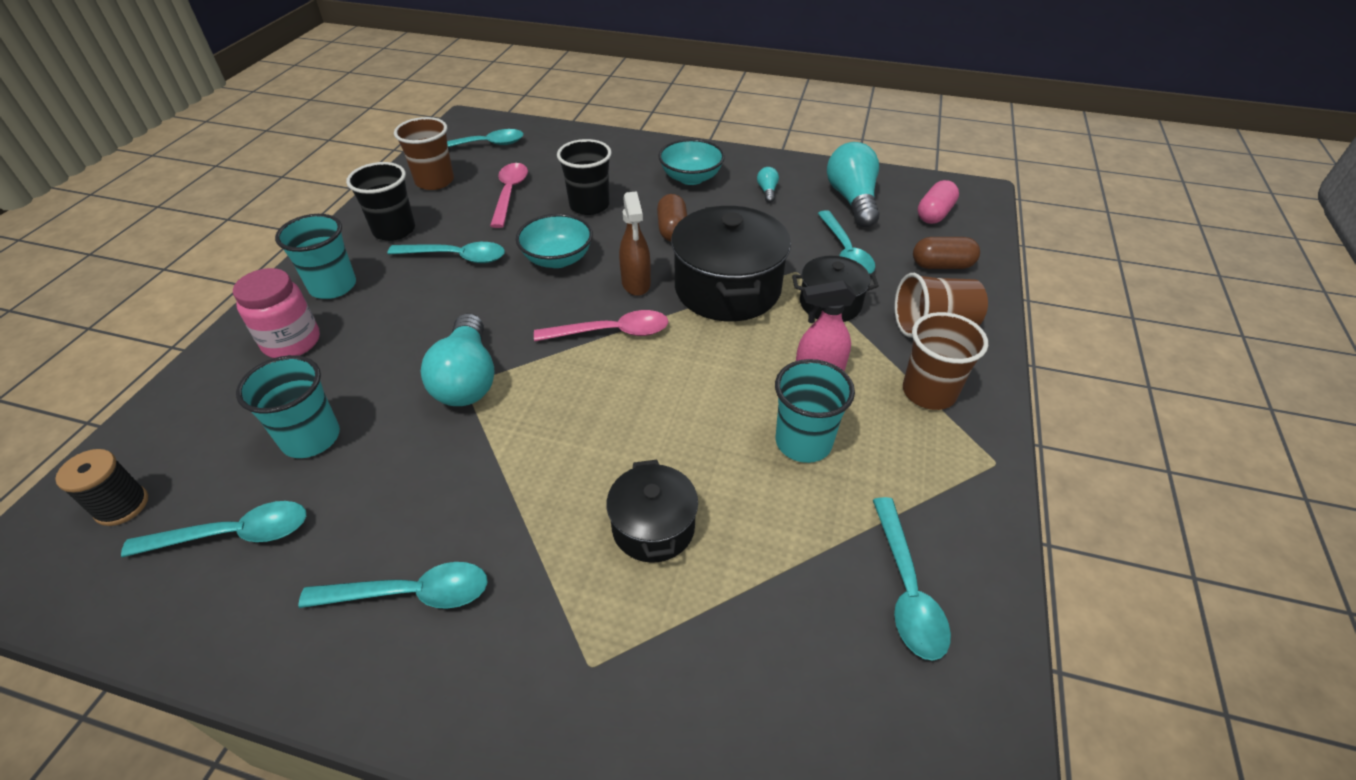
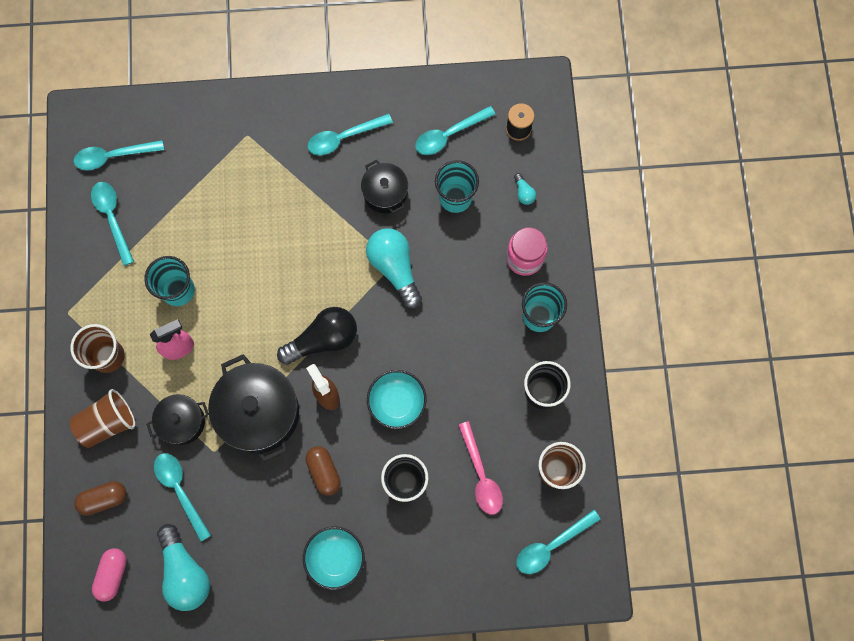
camera: 160 degrees right, 30 degrees up
turquoise spoon [388,242,505,263] -> turquoise spoon moved to [74,140,164,170]
pink spoon [534,310,669,341] -> black light bulb [277,307,357,365]
black pot [606,460,698,563] -> black pot moved to [361,160,408,214]
turquoise light bulb [757,167,779,203] -> turquoise light bulb moved to [514,173,536,205]

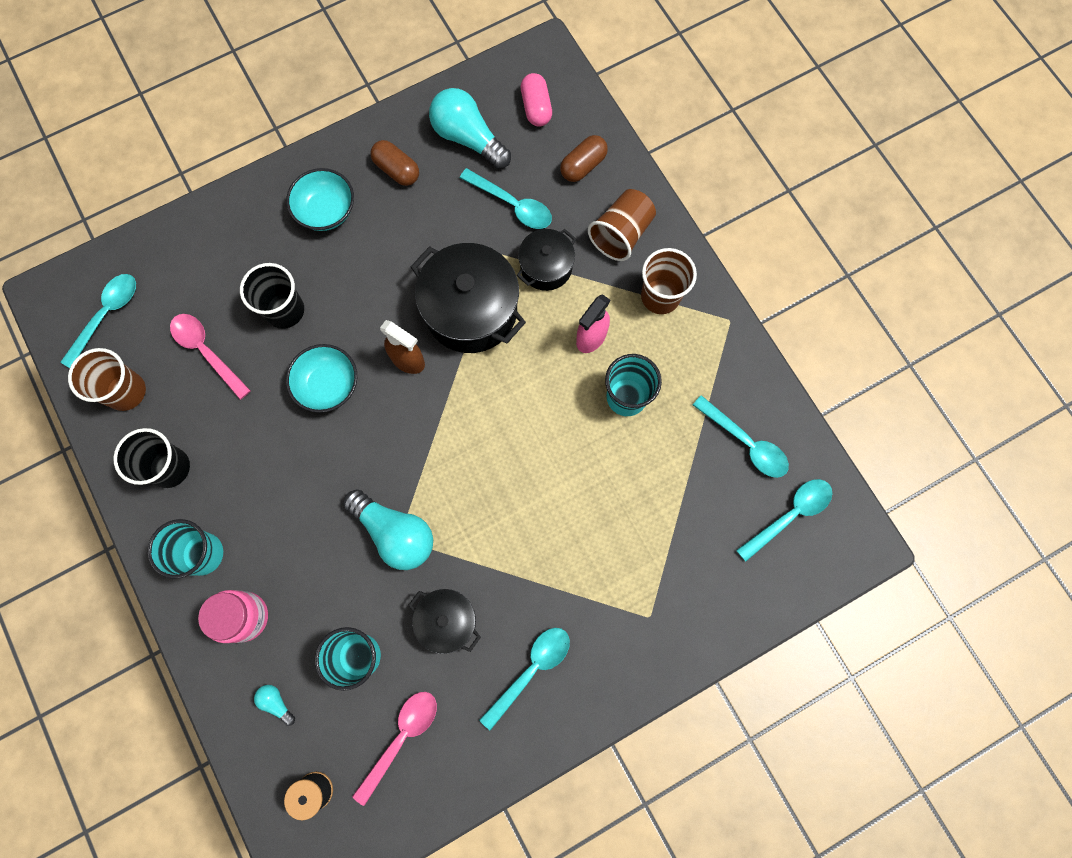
camera: 155 degrees right, 0 degrees up
black light bulb [277,307,357,365] -> none
brown capsule [306,446,341,496] -> brown capsule moved to [371,140,419,186]
turquoise spoon [415,106,496,155] -> pink spoon [352,692,437,806]

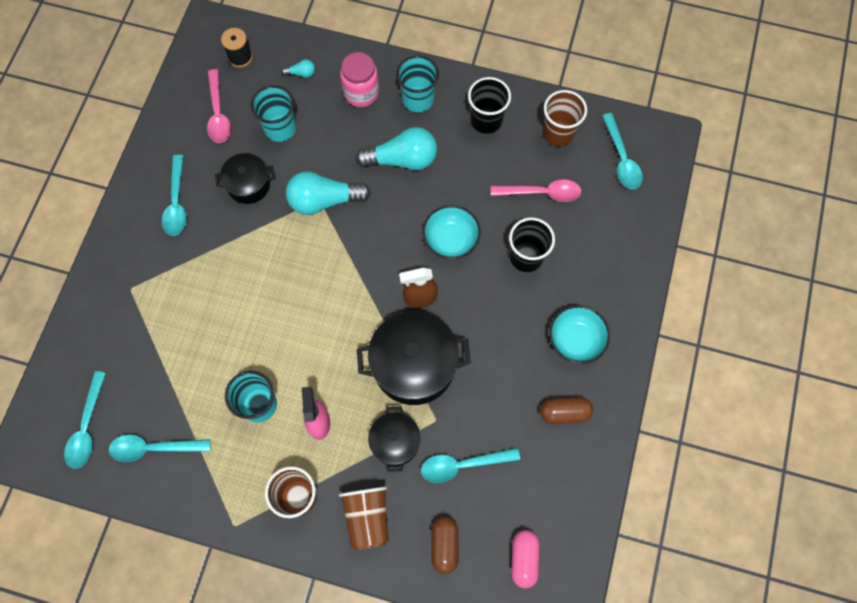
camera: 135 degrees right, 5 degrees down
turquoise light bulb [429,88,511,169] -> turquoise light bulb moved to [355,127,437,170]
pink capsule [521,73,552,127] -> pink capsule turned 60 degrees clockwise [511,530,539,588]

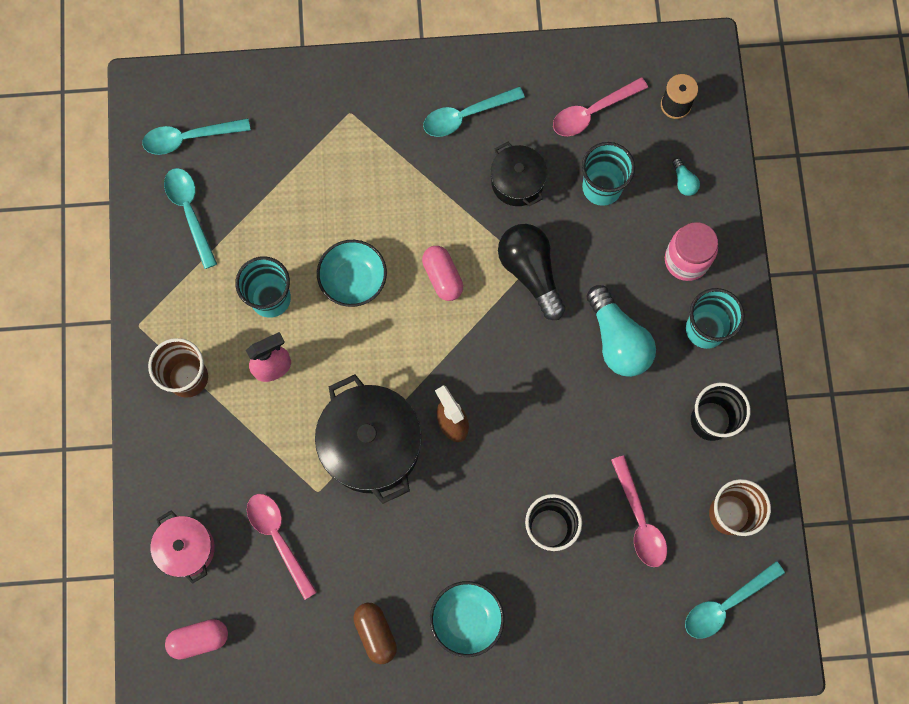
camera: 70 degrees right, 5 degrees up
turquoise light bulb [286,171,371,215] -> black light bulb [498,224,565,320]
brown cup [339,486,389,550] -> none
black pot [368,407,421,472] -> none
turquoise spoon [421,448,520,483] -> pink spoon [247,494,317,600]
turquoise bowl [422,205,481,259] -> turquoise bowl moved to [317,240,387,307]
brown capsule [431,516,459,574] -> pink pot [151,510,215,584]
none -> pink capsule [422,246,463,301]

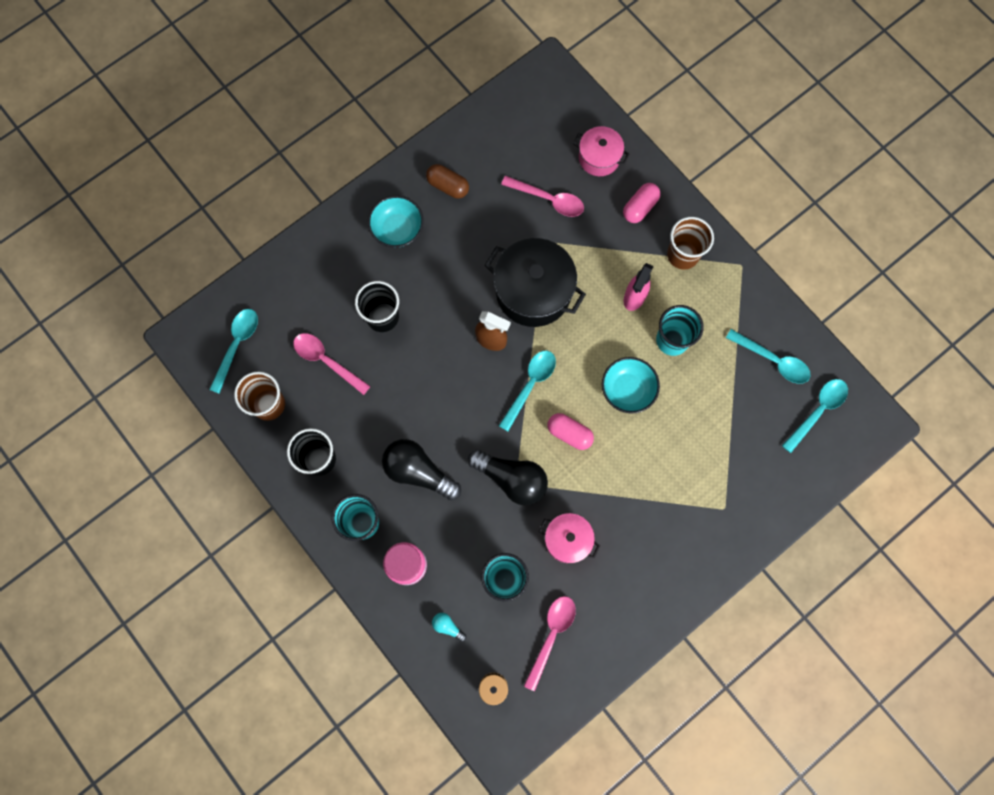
camera: 145 degrees right, 0 degrees up
pink capsule [165,619,228,660] -> pink capsule moved to [623,183,661,223]
turquoise spoon [423,86,525,137] -> turquoise spoon moved to [499,351,556,431]
black pot [490,142,547,206] -> pink pot [539,513,600,563]
turquoise light bulb [587,285,656,377] -> black light bulb [382,439,461,501]

